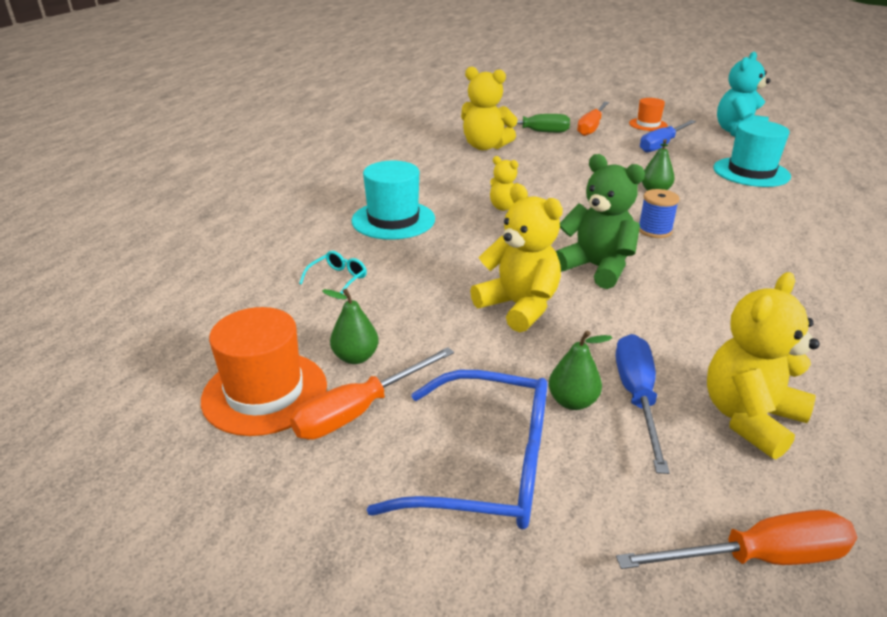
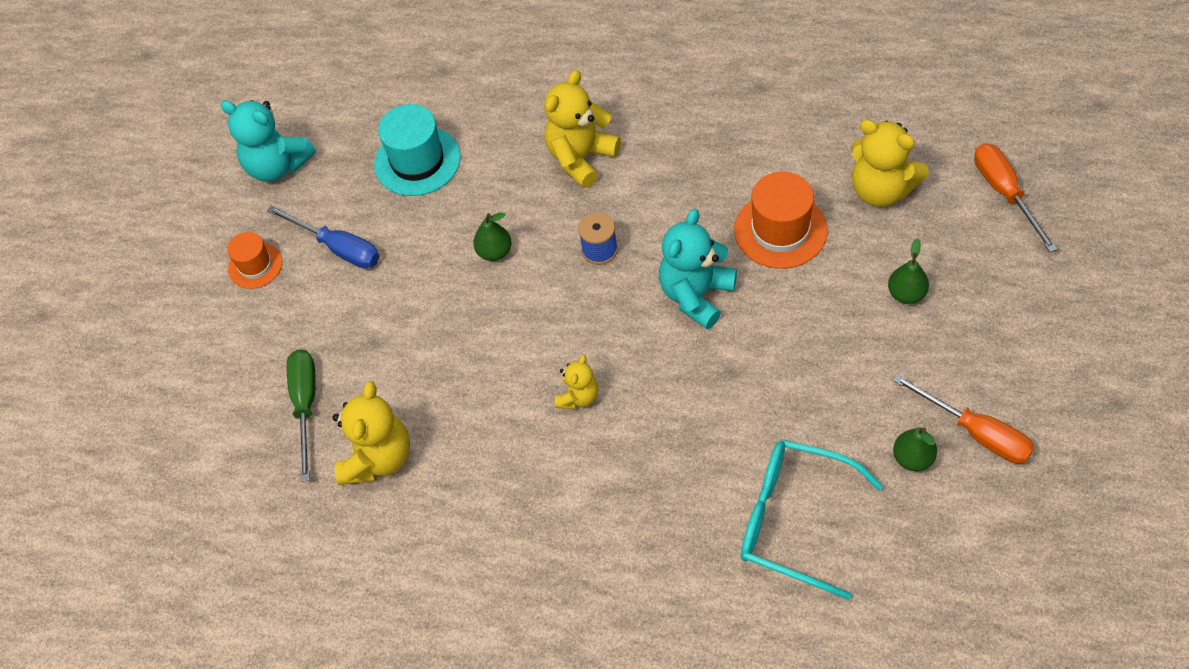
camera: 95 degrees left, 25 degrees up
orange hat [201,307,327,436] -> orange hat moved to [734,172,827,269]
turquoise glasses [299,251,367,300] -> turquoise glasses [741,440,883,600], size x2.31
turquoise hat [351,161,435,240] -> none
blue glasses [367,370,548,530] -> none
yellow teddy bear [470,184,563,332] -> yellow teddy bear moved to [544,70,621,188]
green teddy bear [556,154,645,289] -> turquoise teddy bear [659,209,737,329]
orange screwdriver [577,102,609,136] -> none
blue screwdriver [616,334,670,474] -> none

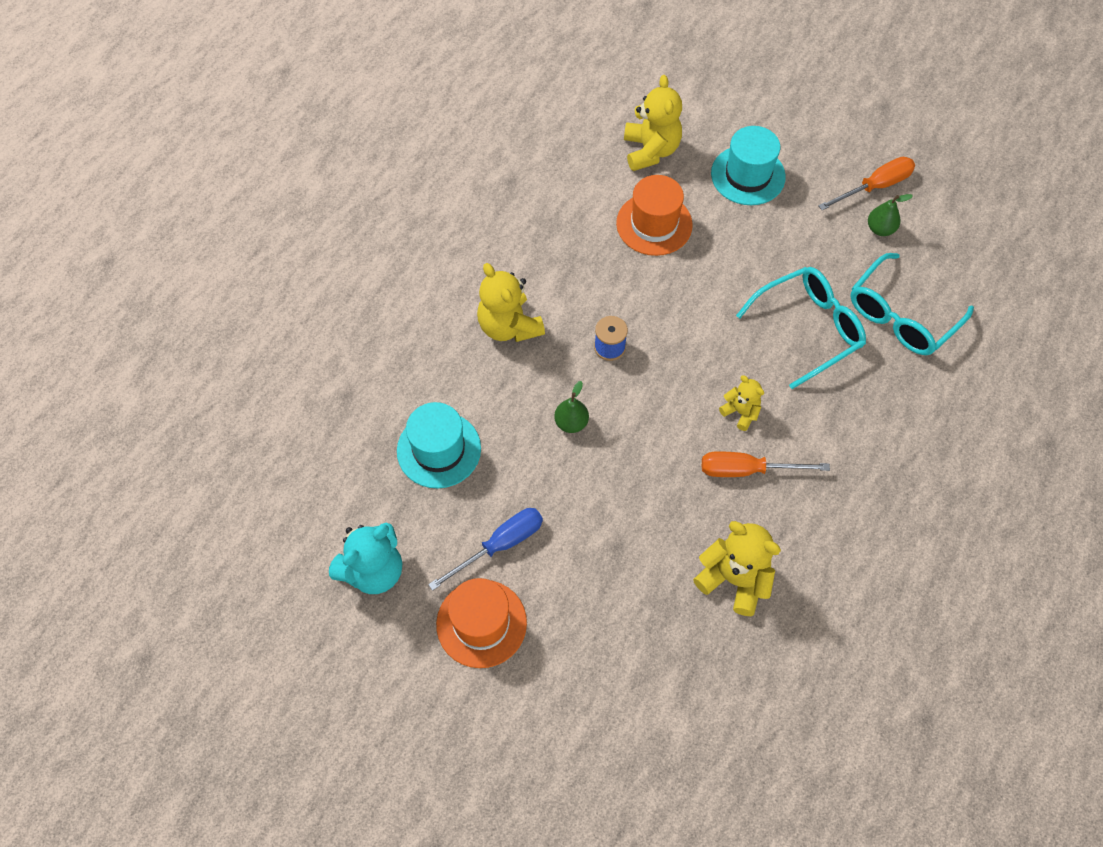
camera: 75 degrees left, 5 degrees up
orange hat [227,232,282,289] -> orange hat [436,578,527,668], size x1.65
green screwdriver [287,349,316,482] -> none
turquoise teddy bear [659,209,737,329] -> none
yellow teddy bear [851,119,929,207] -> yellow teddy bear turned 60 degrees counterclockwise [624,75,682,171]
green pear [888,238,929,304] -> turquoise hat [711,126,786,205]
orange screwdriver [974,143,1058,253] -> orange screwdriver moved to [702,451,830,477]
none -> turquoise glasses [736,267,866,389]

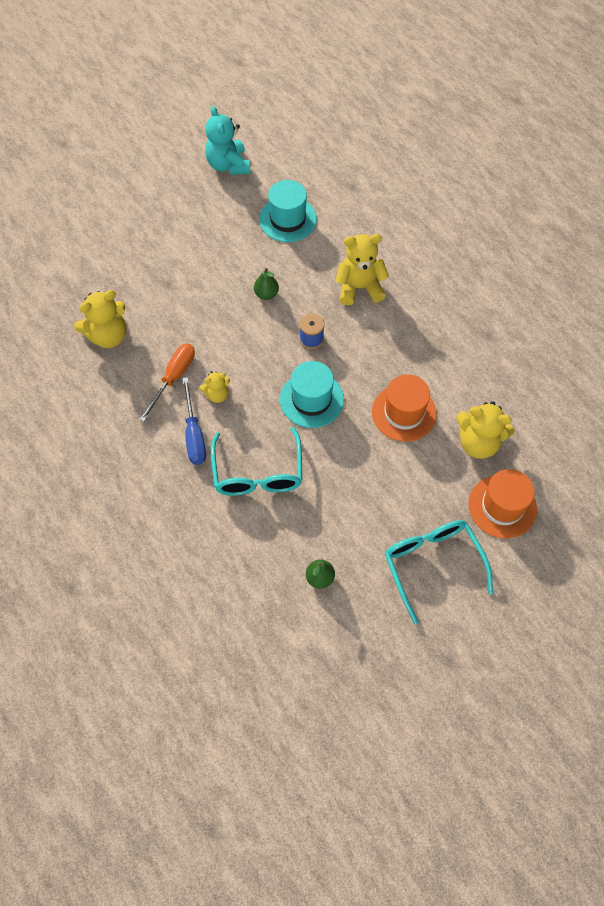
camera: 115 degrees right, 0 degrees up
blue screwdriver [428,508,543,591] -> blue screwdriver moved to [182,377,206,465]
orange hat [436,578,527,668] -> orange hat moved to [468,469,537,538]
turquoise hat [711,126,786,205] -> turquoise hat moved to [280,361,344,428]
orange screwdriver [818,157,915,210] -> none
turquoise glasses [850,253,974,355] -> turquoise glasses moved to [385,520,493,624]

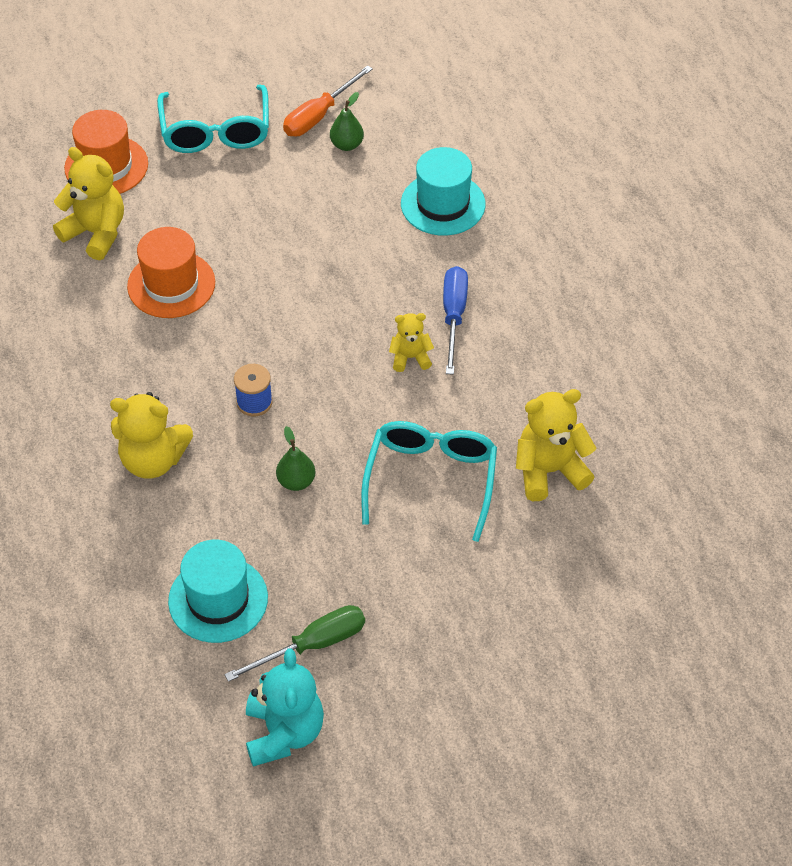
camera: 165 degrees left, 10 degrees down
orange screwdriver [139,343,195,422] -> orange screwdriver moved to [283,65,373,137]
turquoise glasses [211,427,302,496] -> turquoise glasses moved to [361,421,497,542]
turquoise hat [280,361,344,428] -> turquoise hat moved to [401,147,486,236]
none -> green screwdriver [224,605,365,682]

